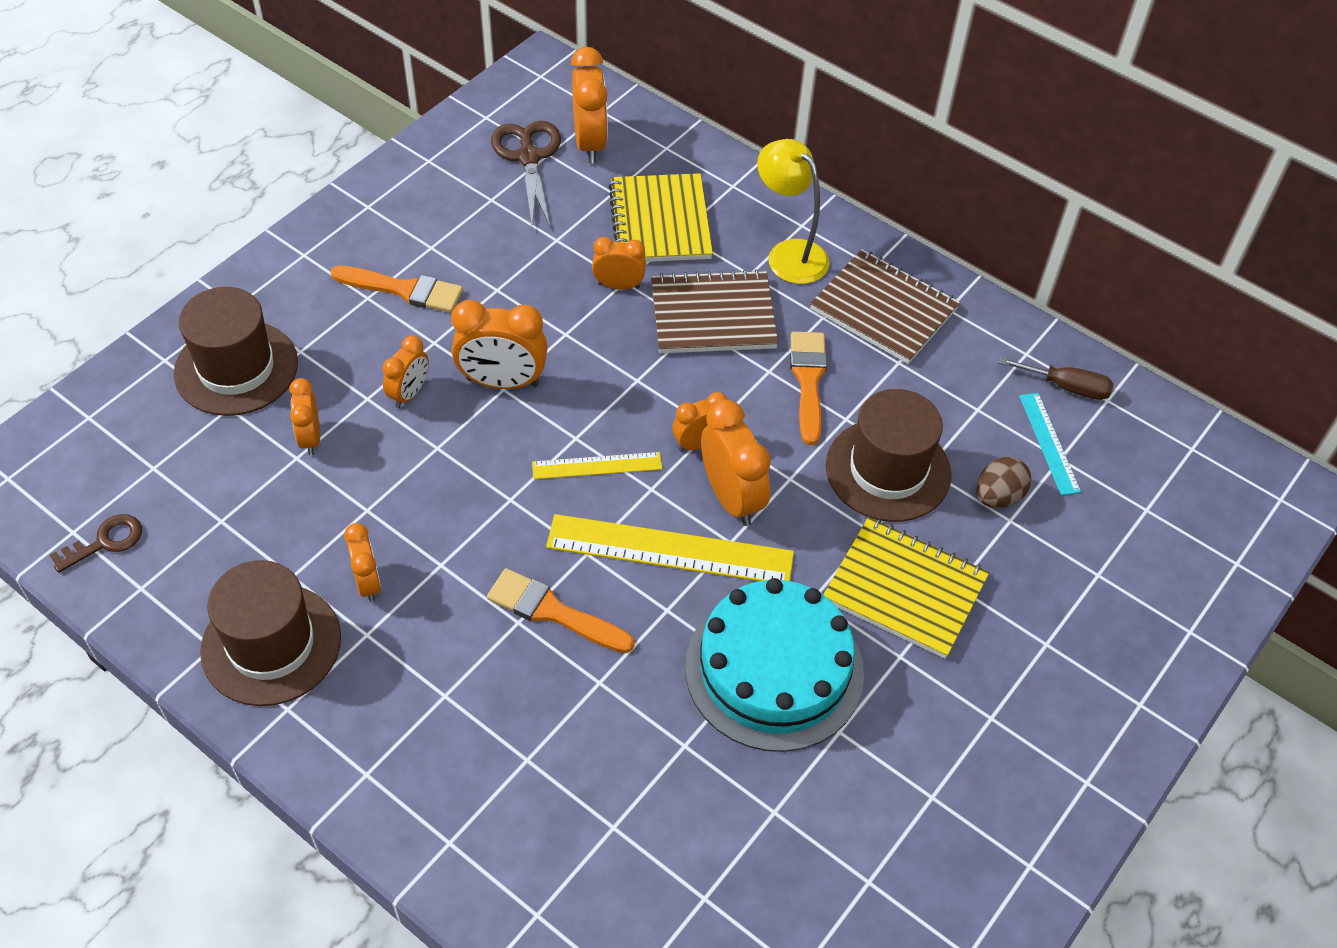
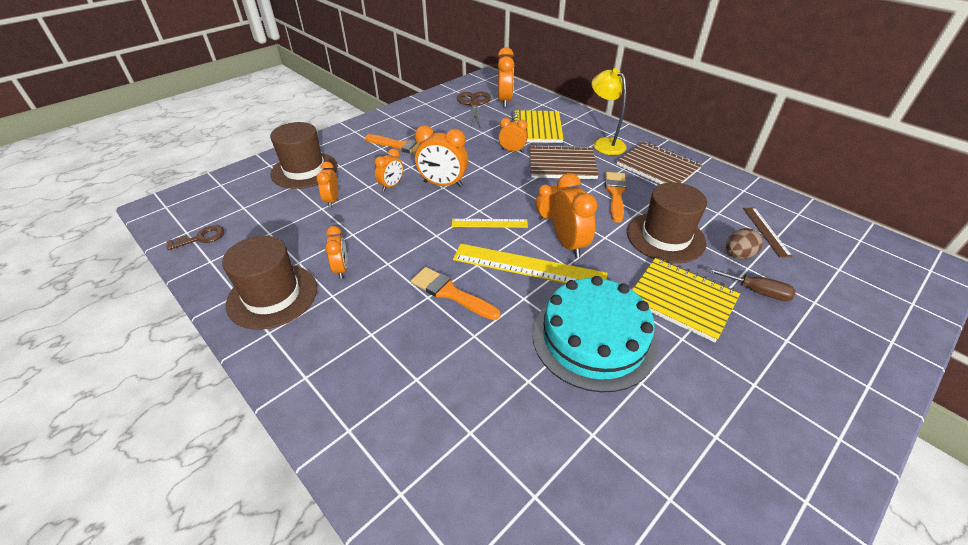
camera: 10 degrees right, 10 degrees down
brown screwdriver [999,357,1113,400] -> brown screwdriver moved to [706,268,796,301]
turquoise ruler [1019,393,1081,495] -> brown ruler [743,207,793,258]

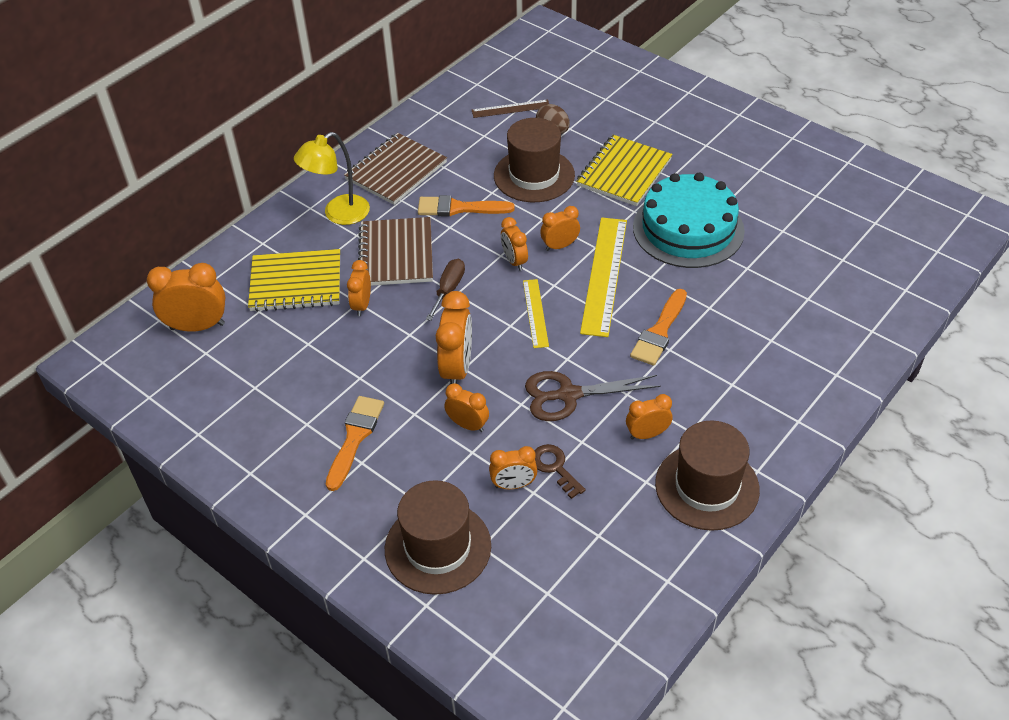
camera: 95 degrees left, 5 degrees up
brown key [166,225,224,250] -> brown key moved to [534,444,586,499]
brown scissors [457,92,491,127] -> brown scissors moved to [525,371,661,421]
orange clock [552,173,597,258] -> orange clock [540,206,580,251], size x0.61
brown screwdriver [706,268,796,301] -> brown screwdriver moved to [426,259,465,321]

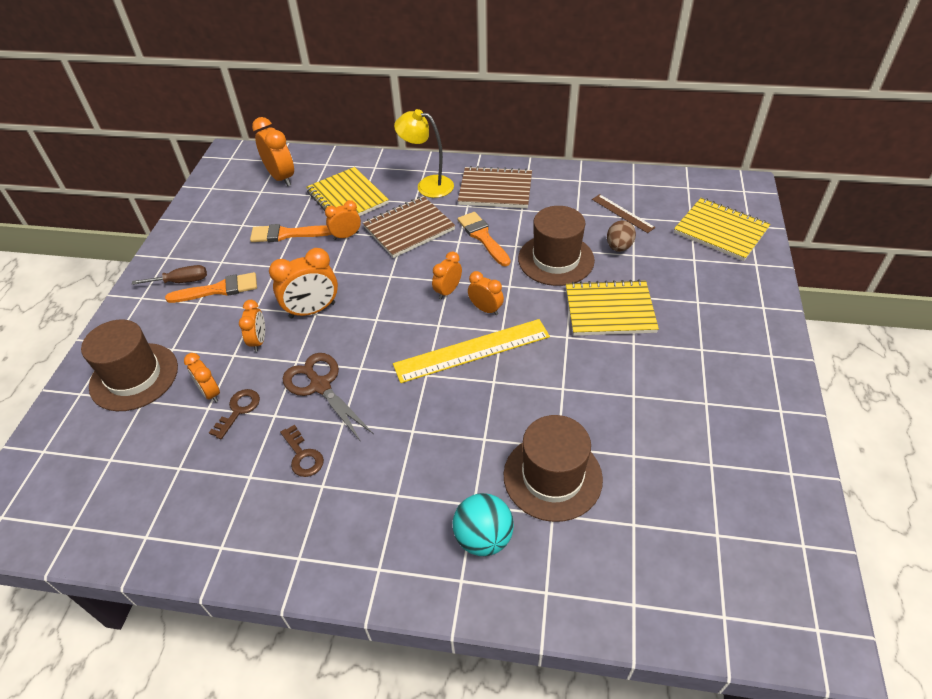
camera: 60 degrees right, 0 degrees up
brown screwdriver [426,259,465,321] -> brown screwdriver moved to [132,265,207,285]
yellow ruler [523,279,549,348] -> none
orange clock [626,394,672,440] -> brown key [280,425,324,477]
orange brush [630,289,687,366] -> orange brush moved to [250,224,332,242]
turquoise cake [633,173,745,268] -> none
brown hat [655,420,760,531] -> brown hat moved to [504,415,603,522]
none -> turquoise ball [453,493,514,556]
none -> yellow notebook [674,198,771,261]

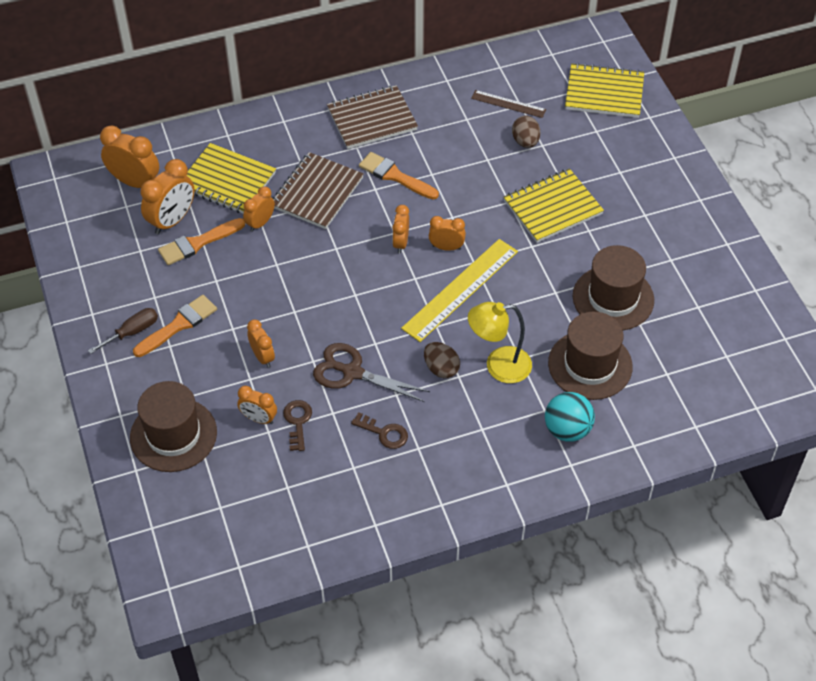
camera: 30 degrees left, 5 degrees up
orange clock [269,248,338,318] -> orange clock moved to [140,159,195,235]
yellow lamp [394,109,454,198] -> yellow lamp moved to [468,302,532,383]
brown hat [518,206,595,286] -> brown hat moved to [573,245,654,330]
none -> brown egg [424,342,460,378]

